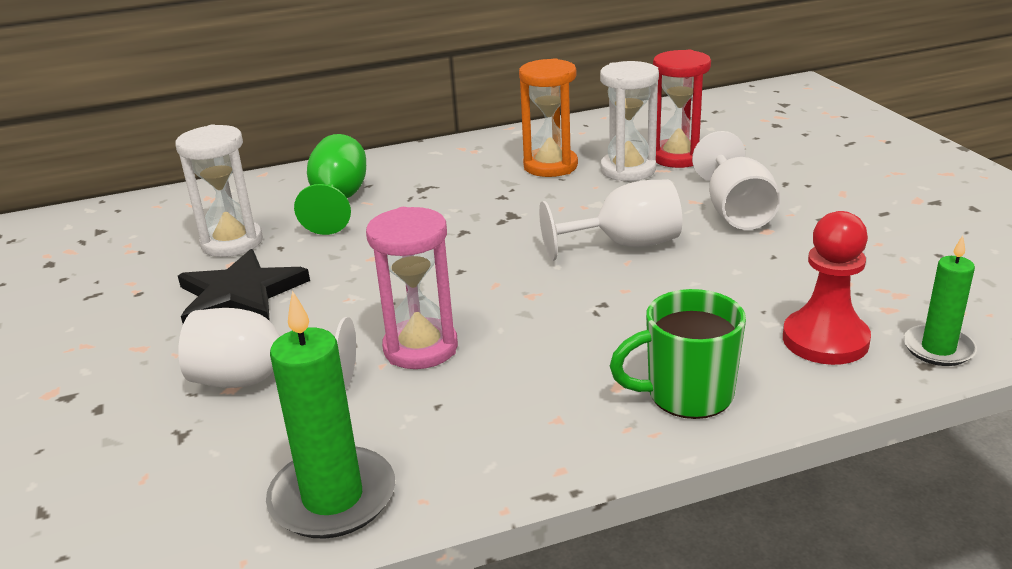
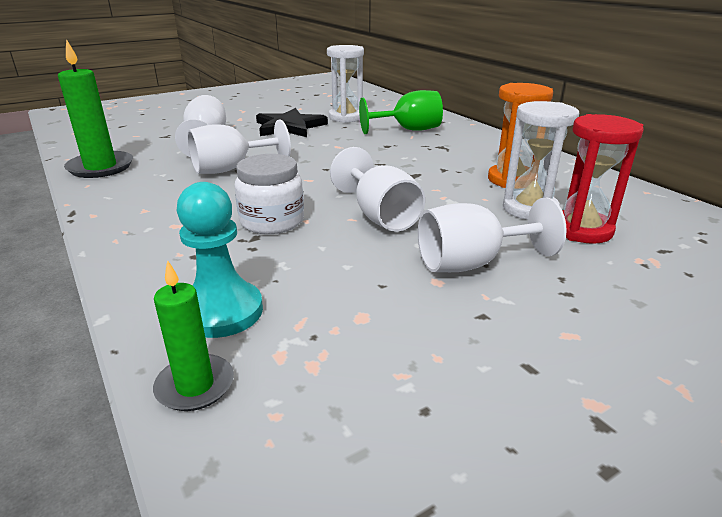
camera: 75 degrees right, 0 degrees up
pink hourglass [366,207,458,369] -> white goblet [188,120,291,174]
green mug [610,289,746,419] -> none
red pawn [783,211,871,365] -> turquoise pawn [176,182,263,338]
none -> white jar [234,154,304,234]

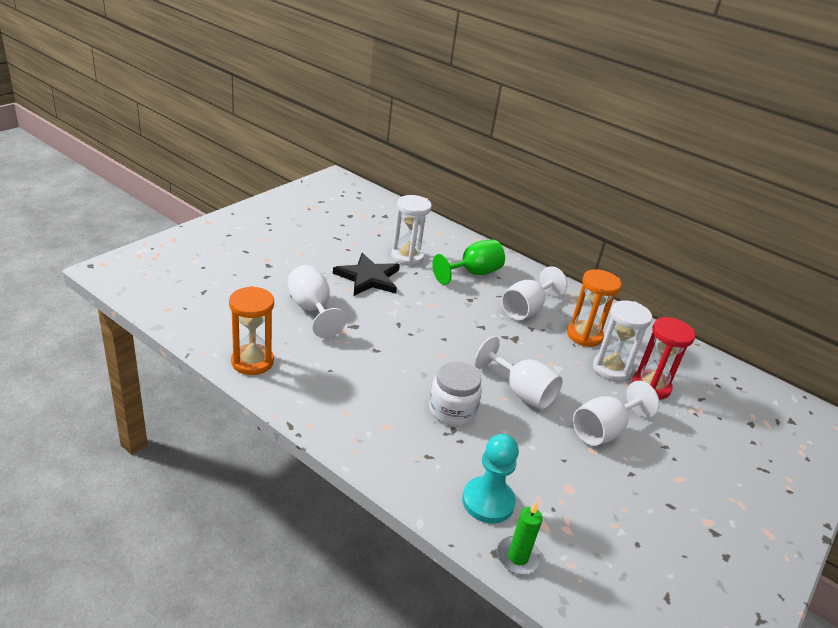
camera: 25 degrees left, 5 degrees up
green candle [58,39,133,178] -> orange hourglass [229,286,274,375]
white goblet [188,120,291,174] -> white goblet moved to [502,266,567,320]

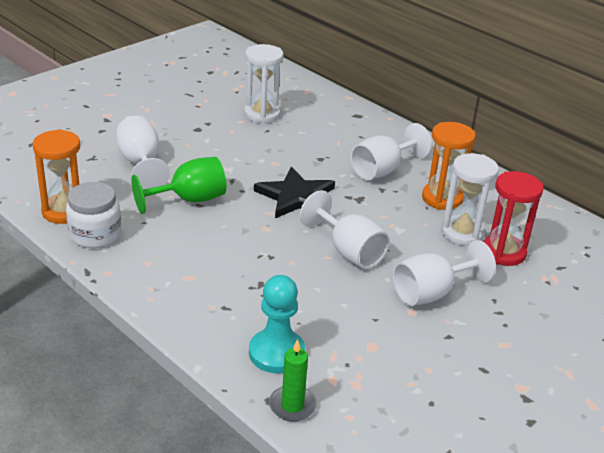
camera: 10 degrees right, 0 degrees up
black star [333,253,400,296] -> black star moved to [254,167,335,218]
white jar [429,362,482,426] -> white jar moved to [66,182,121,248]
green goblet [432,239,505,285] -> green goblet moved to [131,157,227,214]

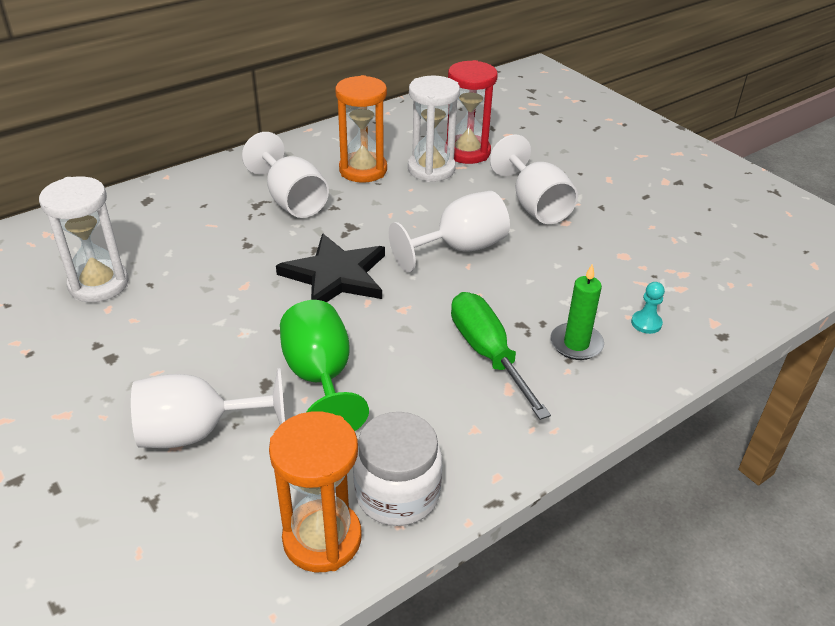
camera: 80 degrees left, 5 degrees up
turquoise pawn [249,275,305,373] -> turquoise pawn [631,282,665,334], size x0.46
green candle [269,339,317,422] -> green candle moved to [550,264,604,360]
none -> green screwdriver [451,292,551,420]

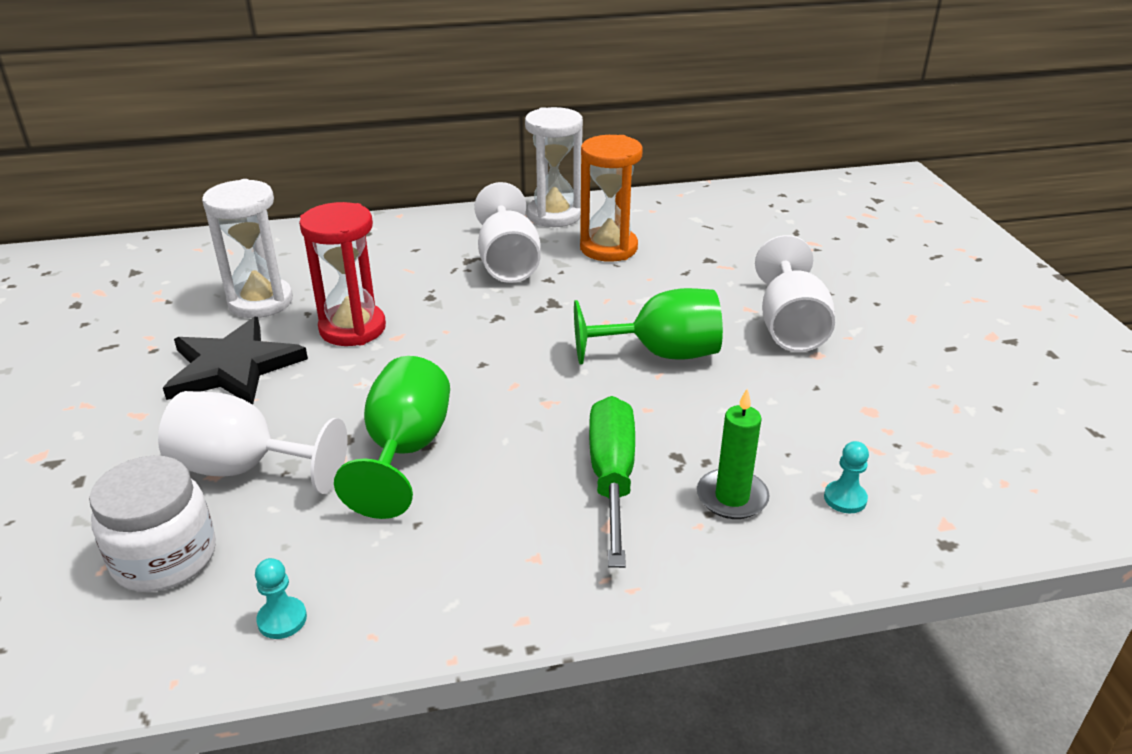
camera: 25 degrees right, 5 degrees down
orange hourglass [269,411,361,572] -> turquoise pawn [255,558,307,639]
black star [276,233,385,302] -> black star moved to [163,317,308,404]
white jar [353,412,442,526] -> white jar moved to [89,456,216,592]
white goblet [389,191,510,272] -> green goblet [574,288,723,365]
white hourglass [408,76,460,182] -> white hourglass moved to [525,107,583,227]
red hourglass [446,60,498,164] -> red hourglass moved to [299,202,386,346]

